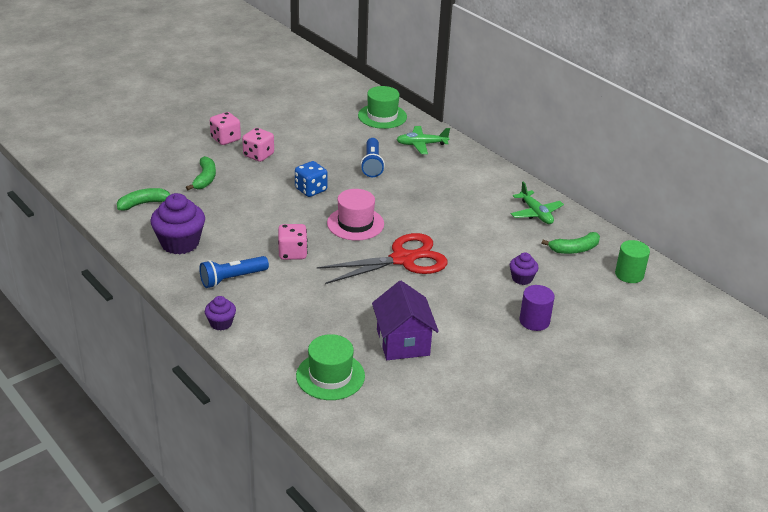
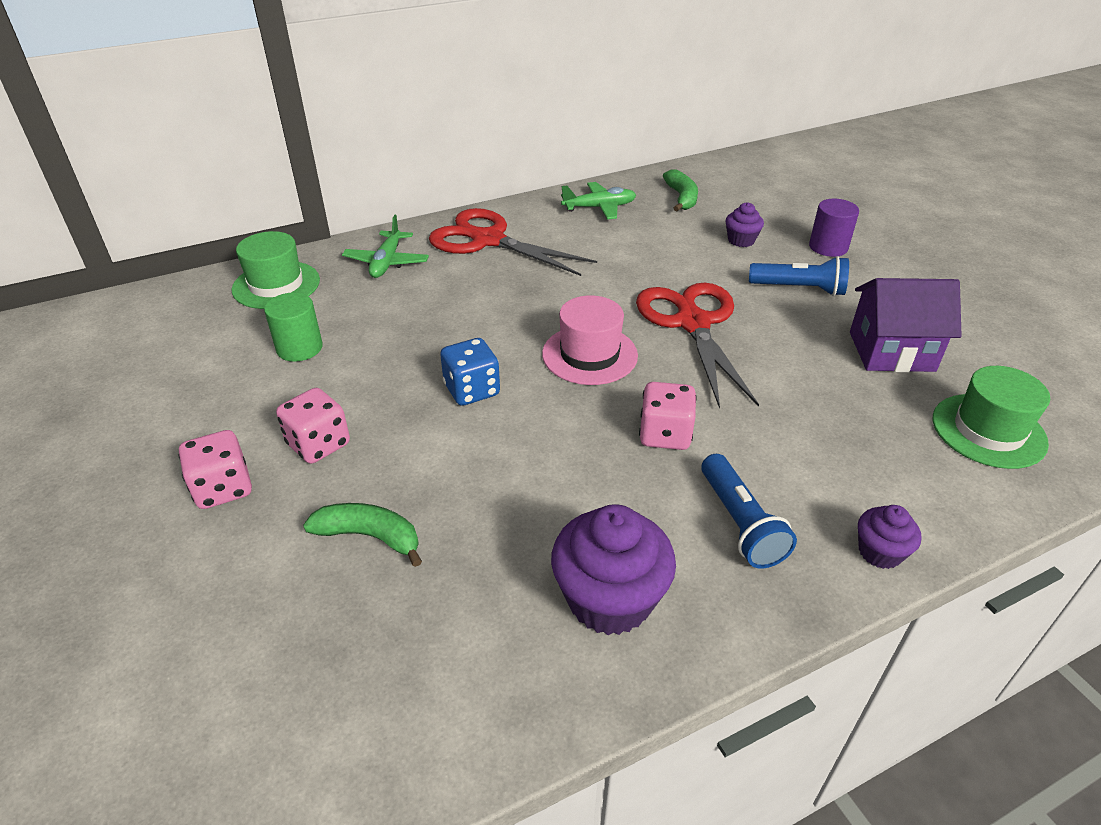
camera: 75 degrees left, 5 degrees up
green banana [117,188,171,211] -> none
blue flashlight [361,138,385,177] -> blue flashlight moved to [749,256,849,296]
green cylinder [615,240,650,283] -> green cylinder moved to [264,292,323,362]
none -> red scissors [429,208,597,276]

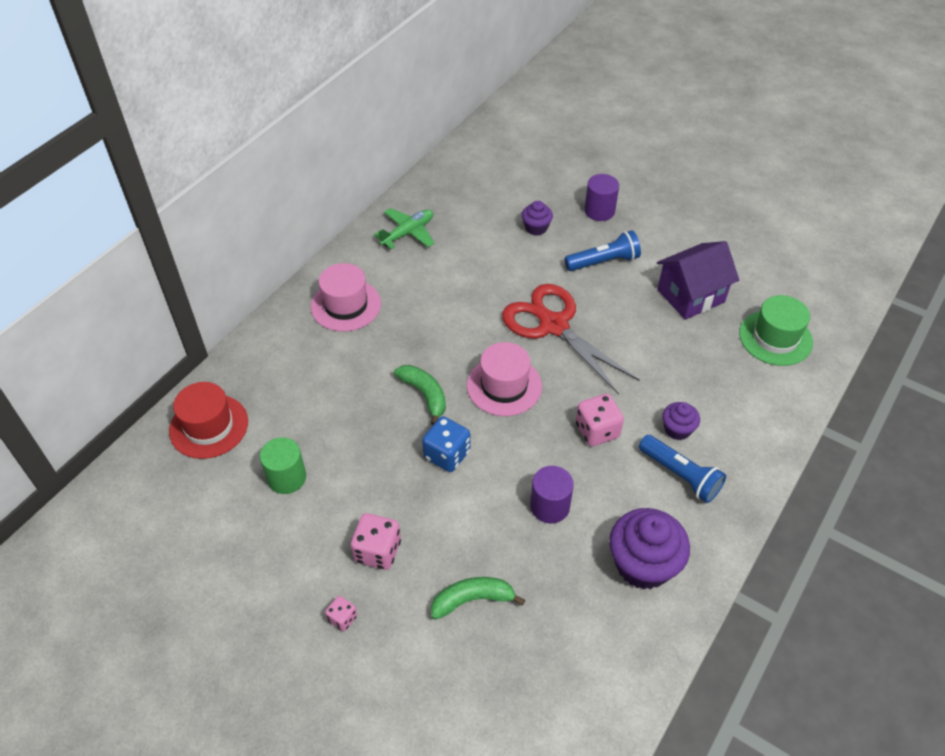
camera: 30 degrees left, 10 degrees up
pink dice [178,430,252,509] -> pink dice [325,596,357,631], size x0.56
green hat [231,231,320,309] -> red hat [169,382,248,459]
green plane [342,215,429,278] -> none
red scissors [429,208,597,276] -> pink hat [311,263,381,332]
green banana [663,170,698,211] -> green banana moved to [394,365,446,426]
purple cupcake [858,505,922,569] -> purple cupcake moved to [662,402,700,440]
none -> purple cylinder [530,466,574,523]

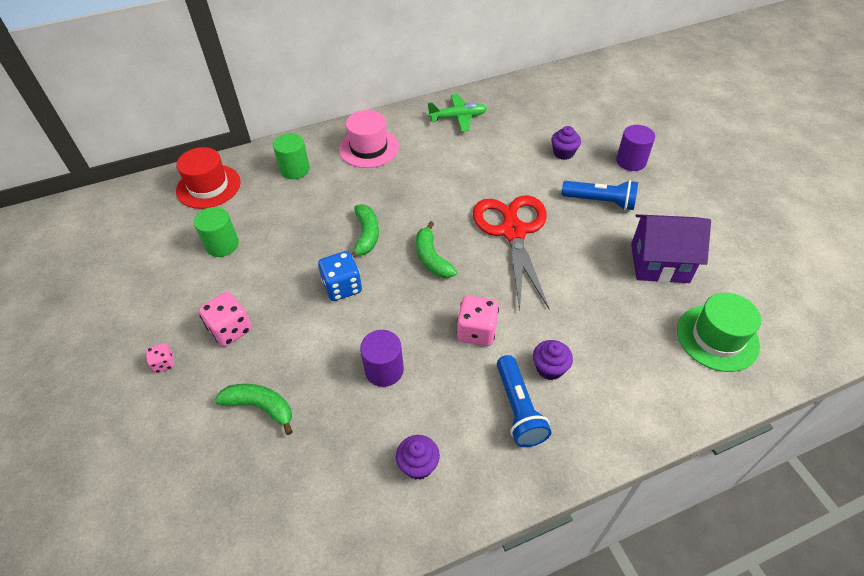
camera: 35 degrees right, 0 degrees up
pink hat [467,342,542,416] -> green banana [416,221,457,278]
purple cupcake [609,508,690,590] -> purple cupcake [396,435,440,480], size x0.53
none -> green cylinder [273,133,310,179]

